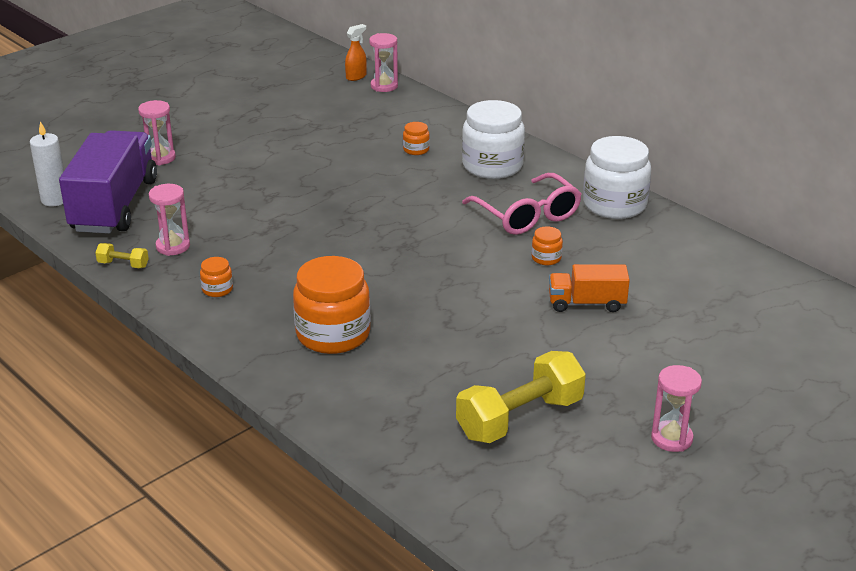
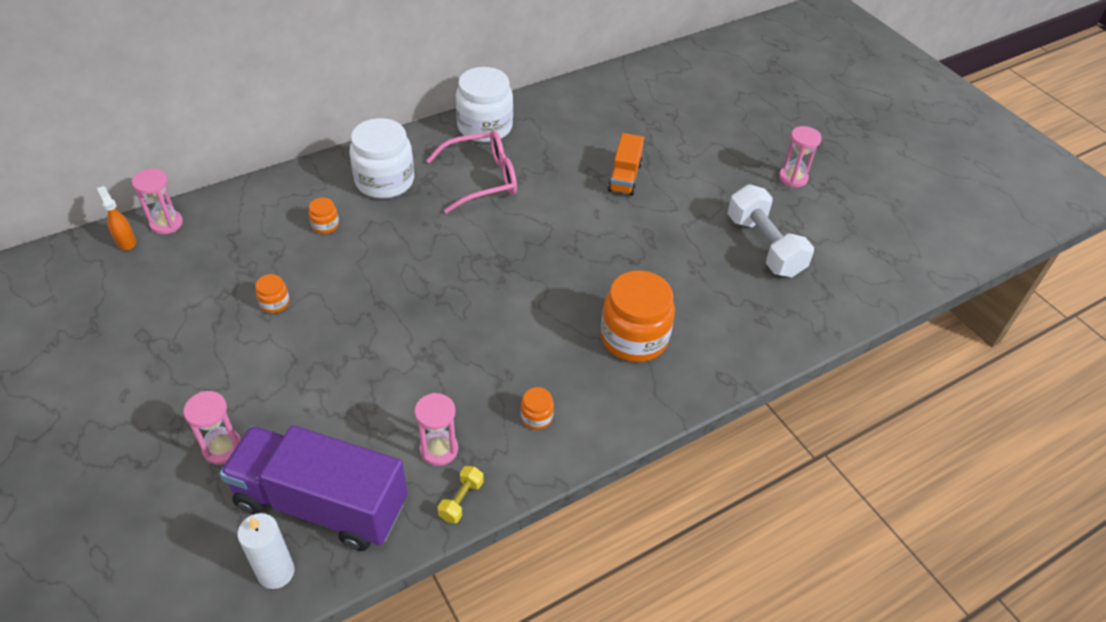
camera: 80 degrees left, 15 degrees up
yellow dumbbell [456,351,586,443] -> white dumbbell [728,184,814,277]
orange jar [532,226,563,265] -> orange jar moved to [255,274,290,313]

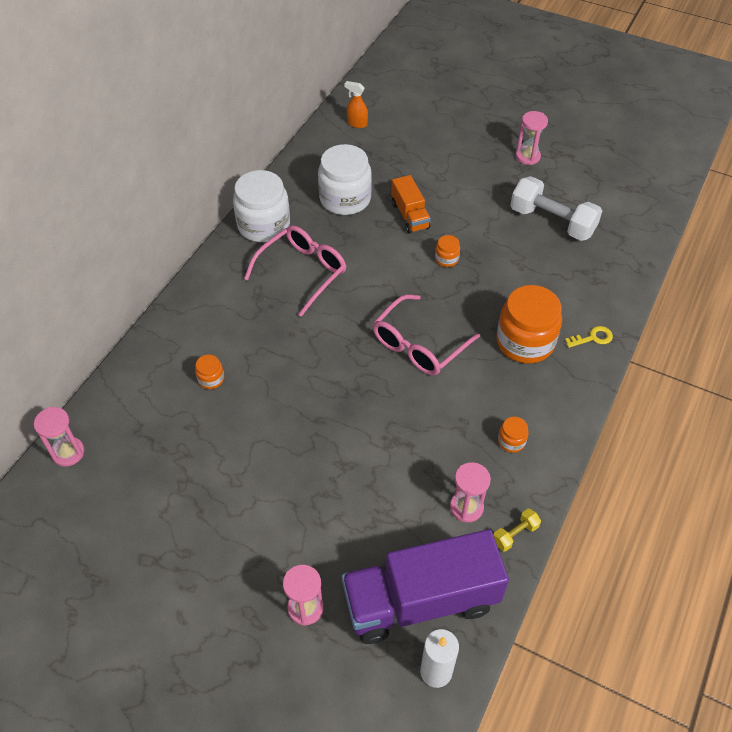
camera: 30 degrees left, 5 degrees up
orange spray bottle [97,186,136,250] -> orange spray bottle moved to [344,81,368,128]
orange jar [255,274,290,313] -> orange jar moved to [435,235,460,267]
white jar [349,118,414,199] -> white jar moved to [318,144,372,215]
yellow dumbbell [438,466,484,523] -> yellow dumbbell turned 60 degrees clockwise [493,509,541,552]
none -> pink glasses [373,294,480,375]
none -> yellow key [565,326,613,348]

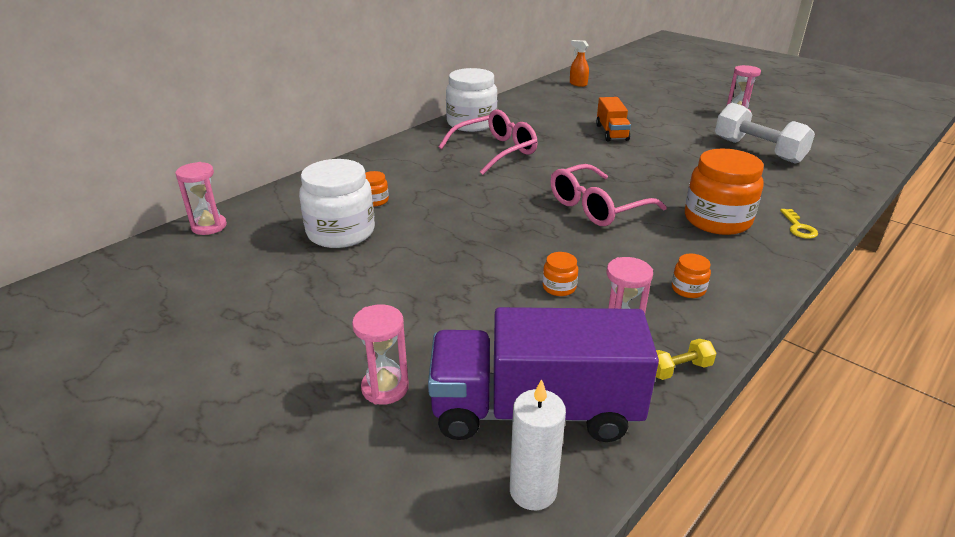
camera: 15 degrees right, 20 degrees down
white jar [318,144,372,215] -> white jar moved to [299,159,375,248]
orange jar [435,235,460,267] -> orange jar moved to [543,252,578,296]
yellow key [565,326,613,348] -> yellow key turned 90 degrees clockwise [780,209,818,239]

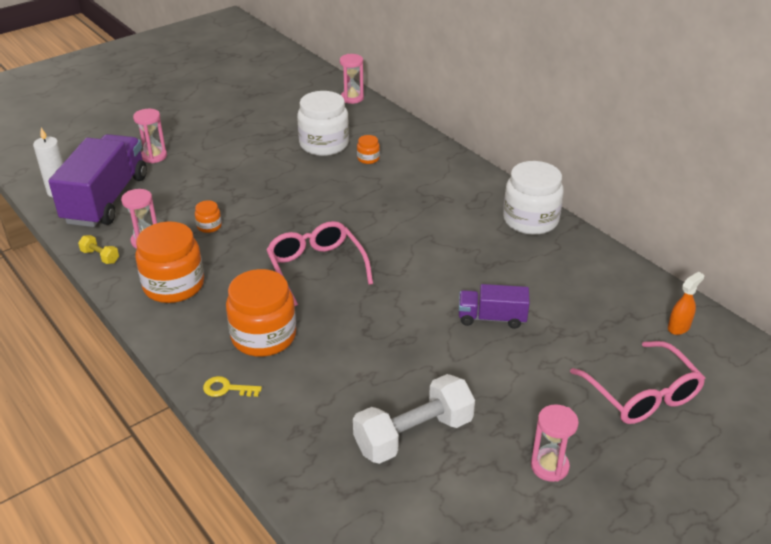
camera: 100 degrees right, 5 degrees up
pink glasses [438,109,538,175] -> pink glasses moved to [570,341,705,424]
orange truck [596,97,631,142] -> purple truck [459,284,530,329]
yellow dumbbell [656,339,716,380] -> yellow dumbbell turned 45 degrees counterclockwise [78,235,119,264]
orange jar [672,254,711,298] -> orange jar [135,222,204,303], size x2.28

